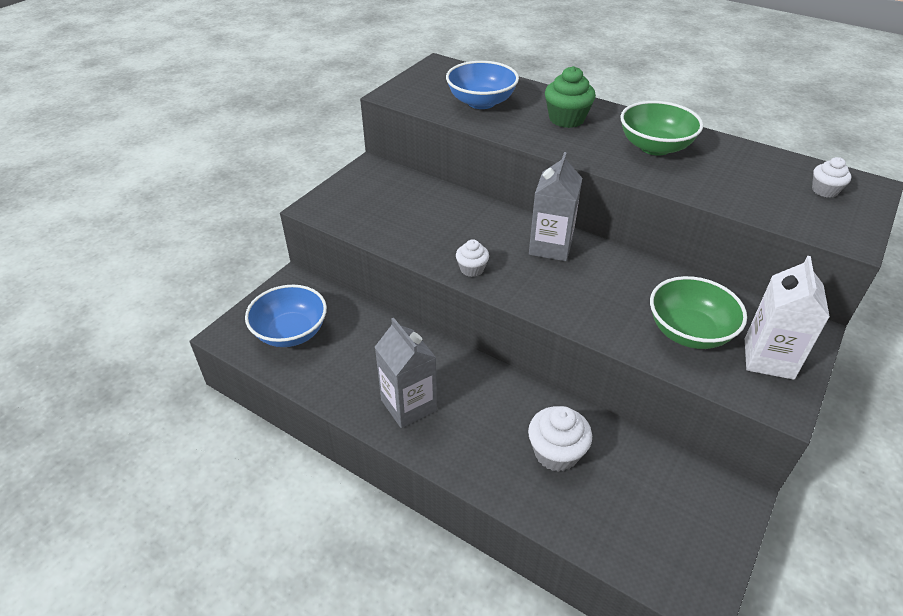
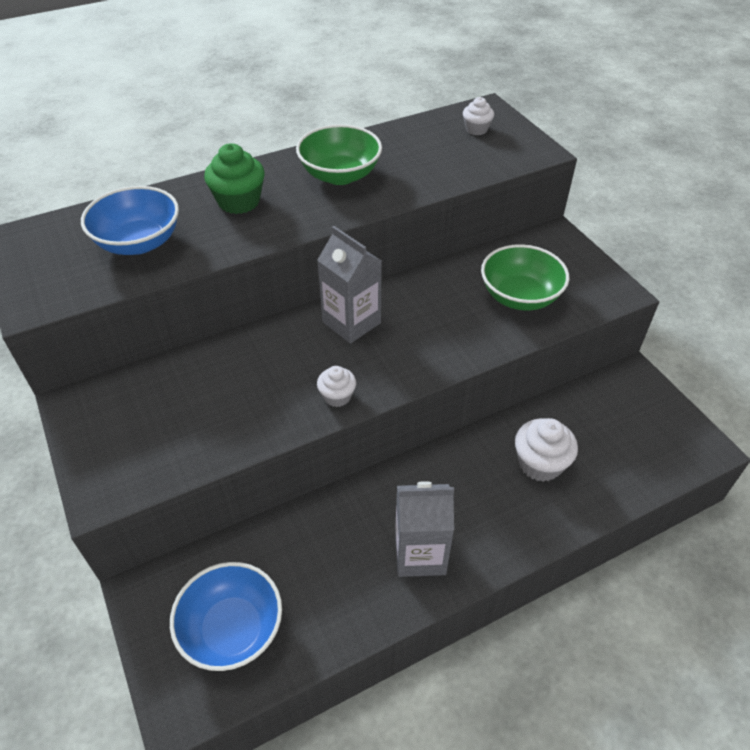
camera: 60 degrees left, 5 degrees up
white carton [745,256,830,380] -> none

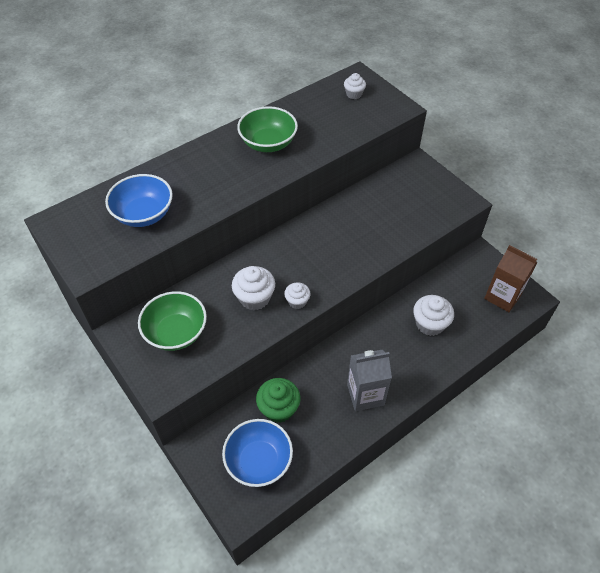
camera: 10 degrees left, 5 degrees up
green cupcake [204,143,265,214] -> green cupcake moved to [256,378,301,423]
grey carton [317,226,382,344] -> none
green bowl [481,244,569,311] -> green bowl moved to [138,291,207,351]
none -> white cupcake [232,266,275,310]
none -> brown carton [484,245,537,312]

